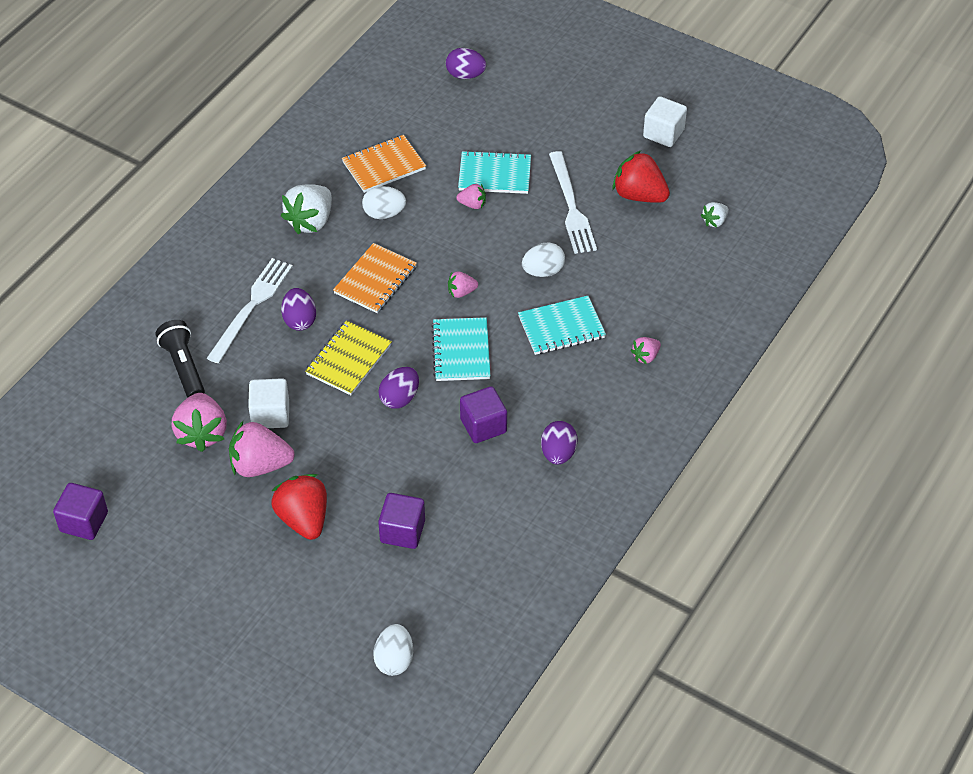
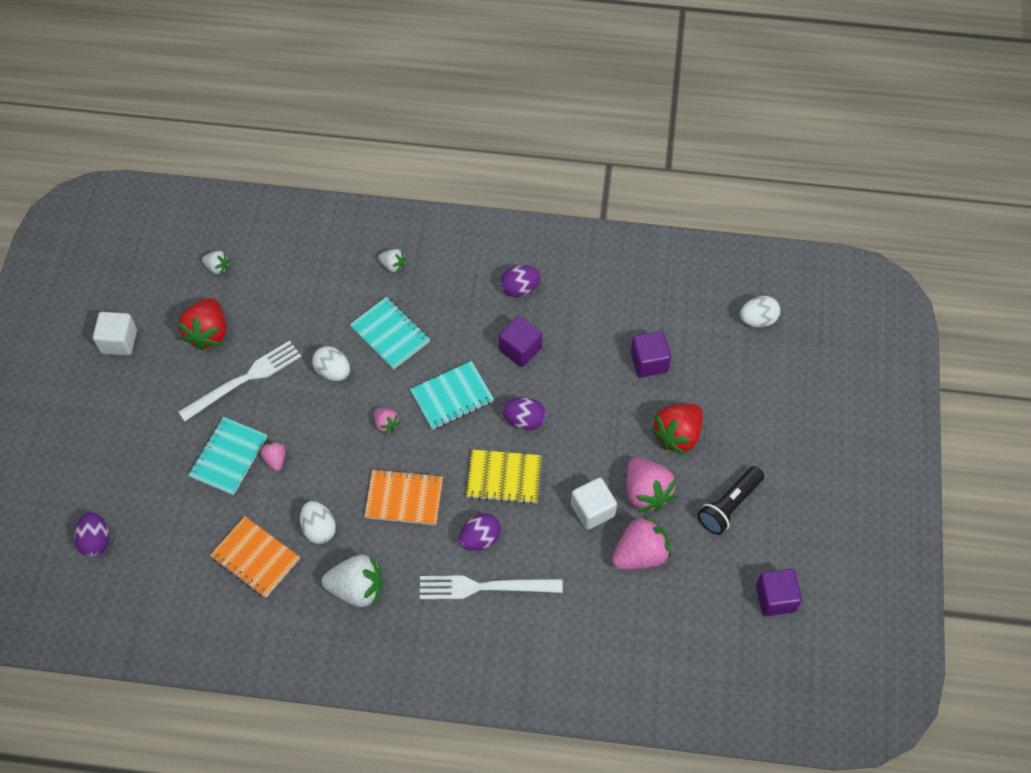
camera: 115 degrees left, 10 degrees up
black flashlight [156,320,205,398] -> black flashlight moved to [698,466,764,535]
turquoise notebook [458,150,531,194] -> turquoise notebook turned 45 degrees clockwise [188,417,267,495]
pink strawberry [631,337,661,364] -> white strawberry [378,249,406,273]

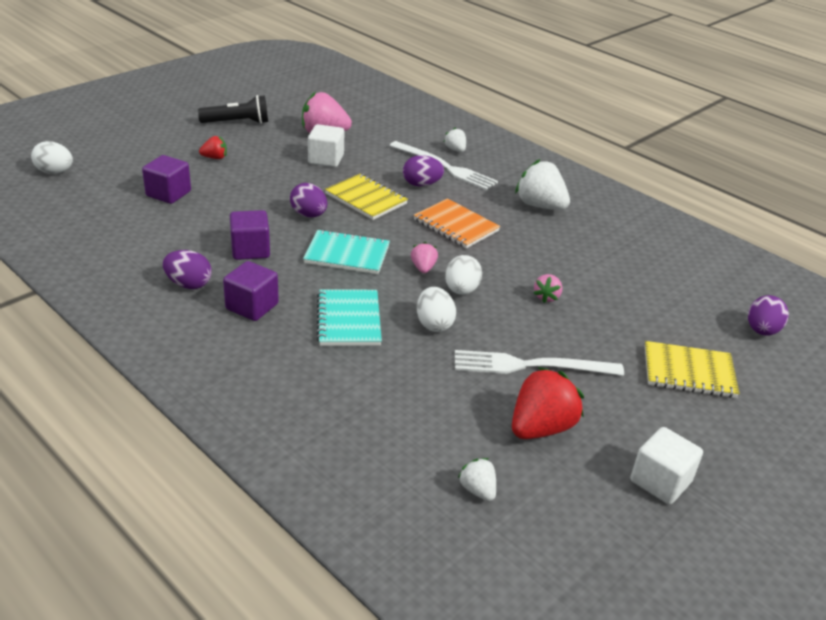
camera: 145 degrees left, 25 degrees down
turquoise notebook [188,417,267,495] -> none
orange notebook [210,517,300,598] -> none
white egg [300,501,336,544] -> white egg moved to [445,255,482,295]
white strawberry [378,249,406,273] -> white strawberry moved to [444,127,466,152]
pink strawberry [626,457,676,512] -> none
red strawberry [651,404,703,455] -> red strawberry [199,136,227,159], size x0.51
purple cube [756,569,802,616] -> purple cube moved to [223,261,279,321]
none -> yellow notebook [645,341,740,398]

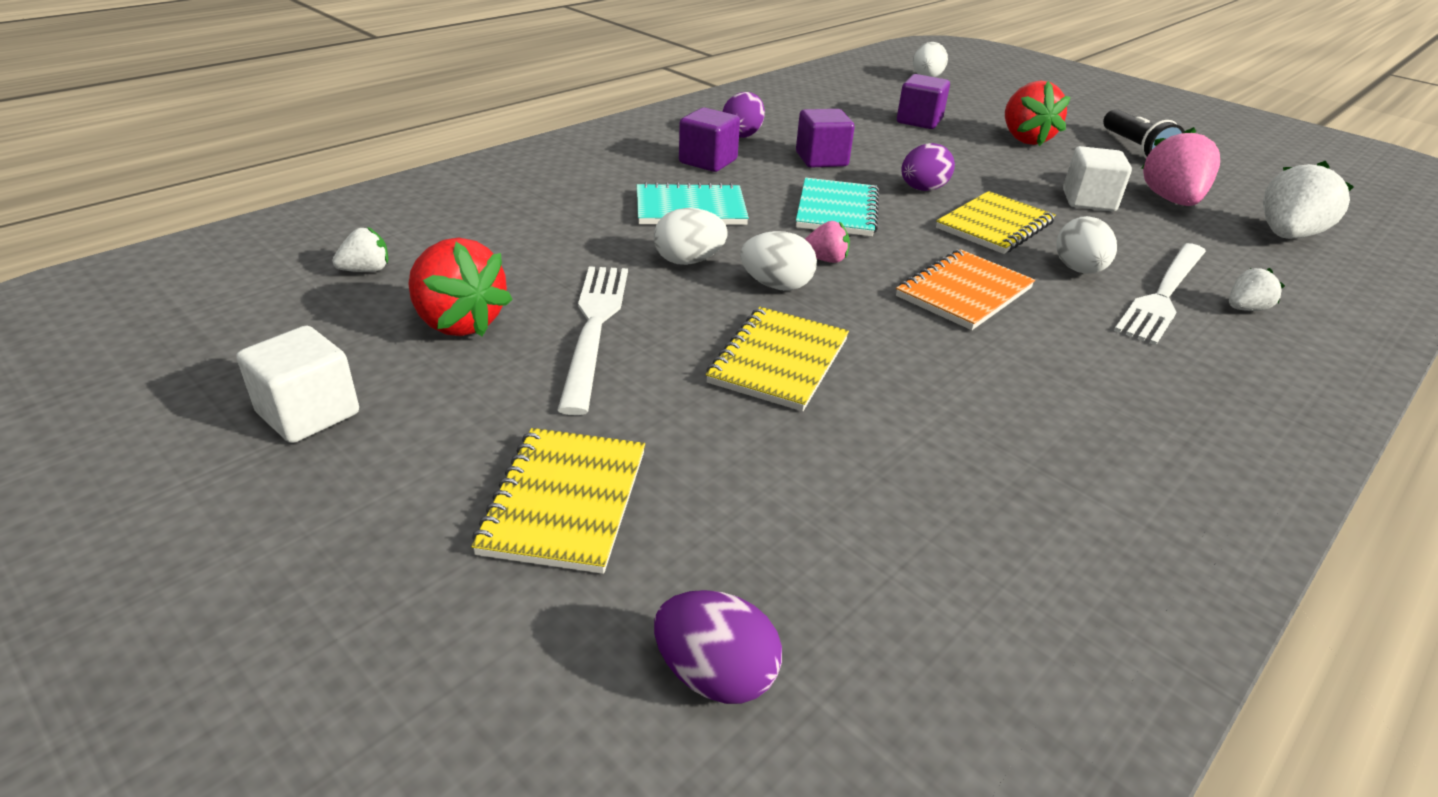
camera: 90 degrees right, 0 degrees up
red strawberry [199,136,227,159] -> red strawberry [1005,81,1070,146], size x1.94
purple egg [403,155,444,186] -> white egg [1056,216,1117,274]
white strawberry [515,159,570,210] -> white strawberry moved to [1263,161,1354,239]
pink strawberry [534,274,562,303] -> yellow notebook [706,307,849,411]

